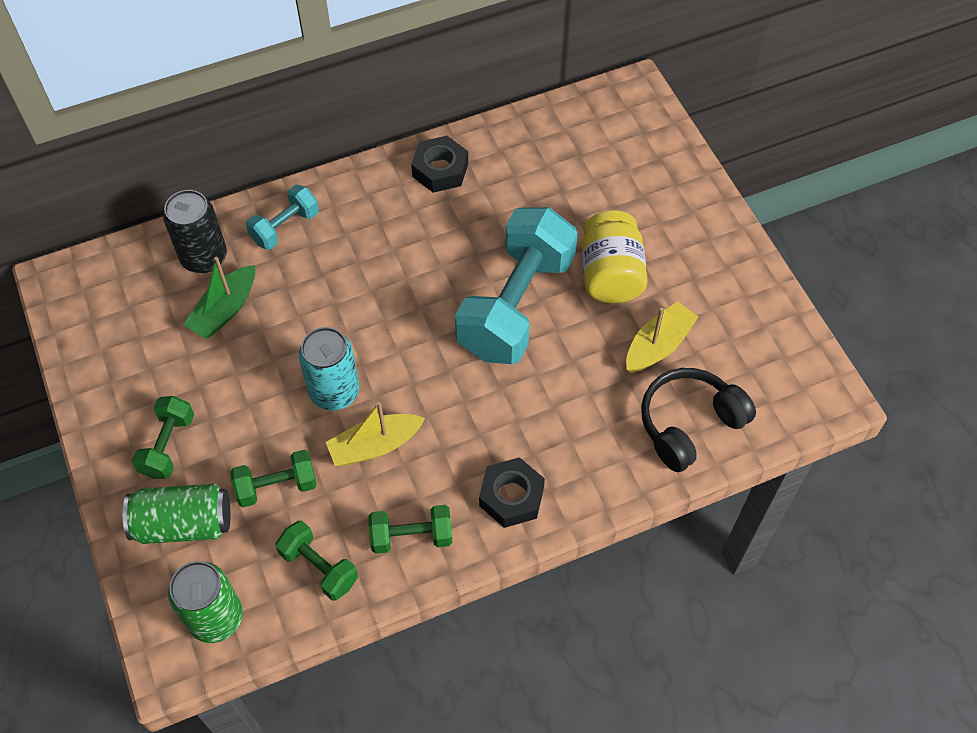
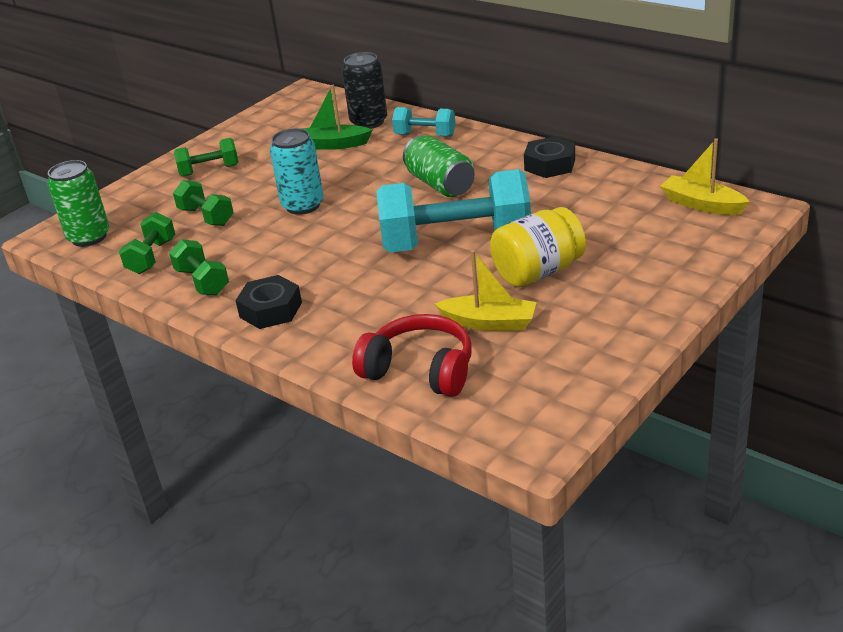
camera: 65 degrees right, 25 degrees down
green can [123,484,230,544] -> green can moved to [403,135,475,197]
yellow boat [326,401,425,466] -> yellow boat moved to [660,138,750,215]
black headphones [641,368,756,472] -> red headphones [352,314,472,397]

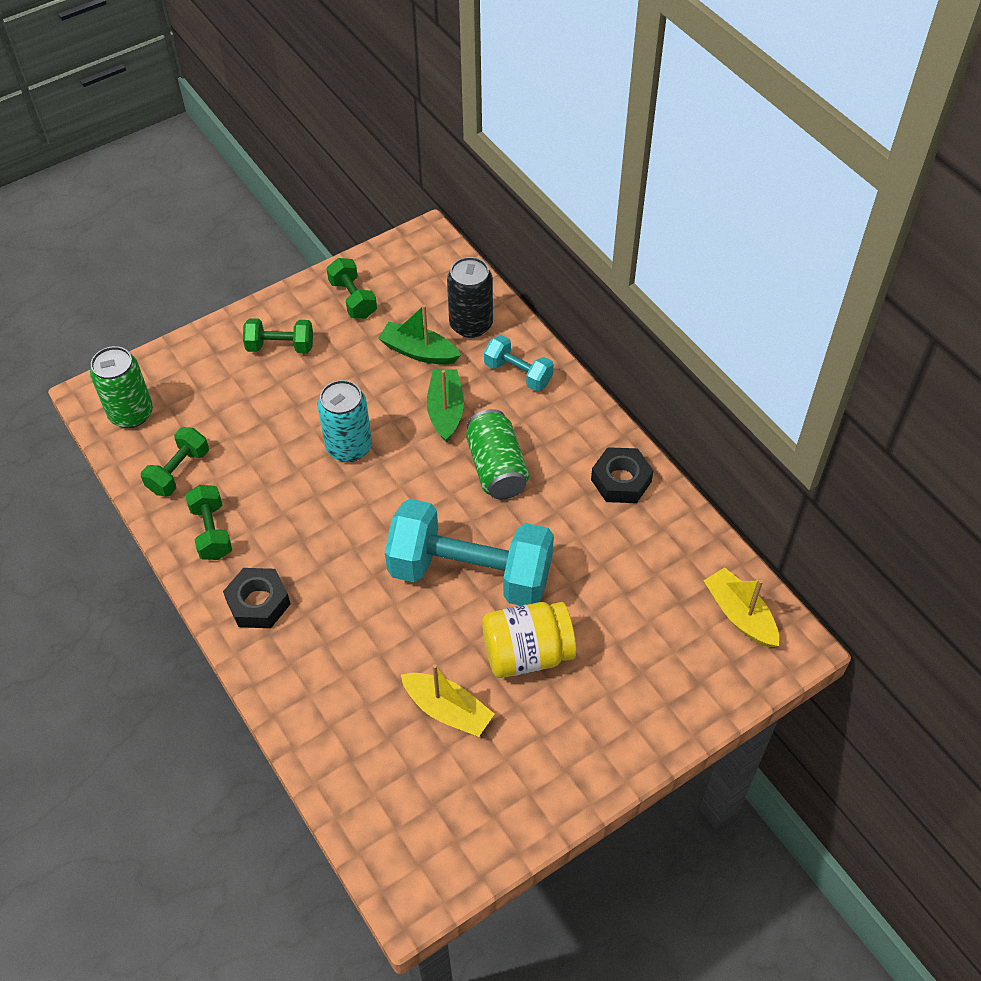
camera: 15 degrees right, 20 degrees up
green dumbbell [173,180,234,226] -> green dumbbell moved to [326,258,377,319]
red headphones [352,314,472,397] -> none
none -> green boat [427,369,464,443]

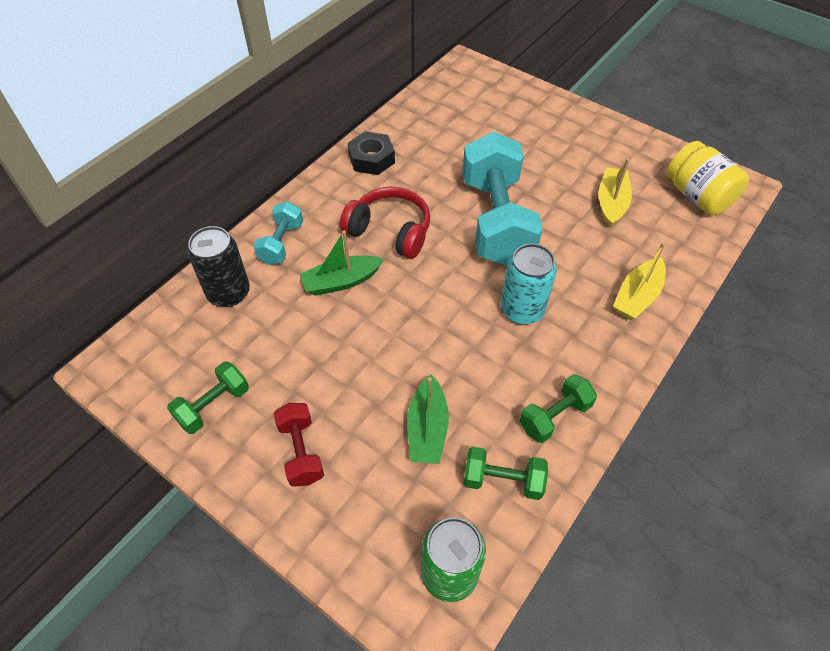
camera: 110 degrees left, 0 degrees up
black nut [223,568,291,628] -> none
green dumbbell [243,318,313,353] -> red dumbbell [274,403,324,487]
turquoise can [317,380,372,462] -> turquoise can moved to [501,243,557,325]
green boat [378,305,461,365] -> green boat moved to [407,374,449,464]
green can [466,409,529,499] -> red headphones [340,187,430,259]
yellow jar [482,602,576,678] -> yellow jar moved to [667,141,749,215]
yellow boat [704,567,779,648] -> yellow boat moved to [613,242,666,320]

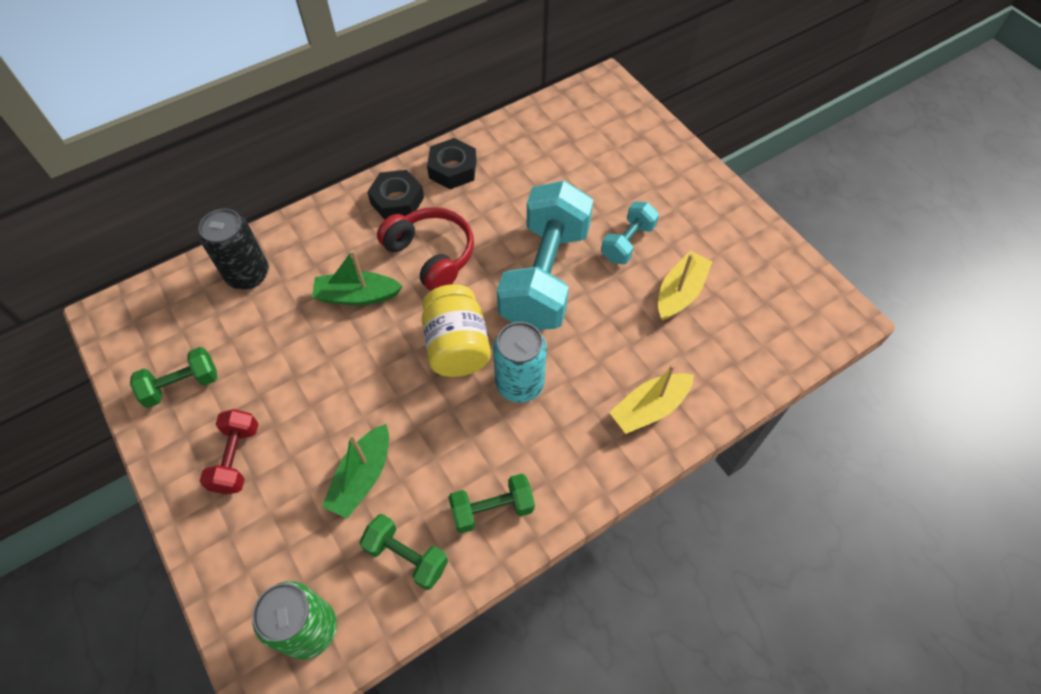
camera: 20 degrees right, 5 degrees up
turquoise dumbbell [253,202,303,265] -> turquoise dumbbell moved to [601,202,659,264]
yellow jar [667,141,749,215] -> yellow jar moved to [422,284,491,377]
none -> black nut [367,170,424,220]

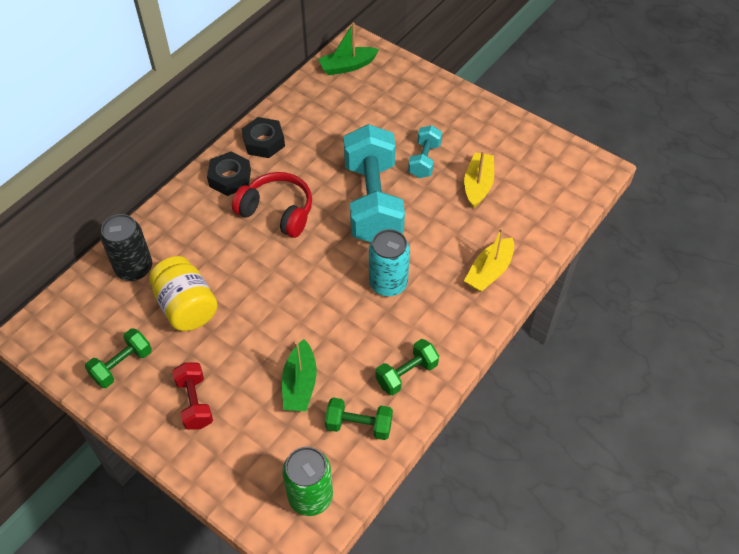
camera: 20 degrees left, 5 degrees down
green boat [312,250,403,305] -> green boat moved to [318,23,379,75]
yellow jar [422,284,491,377] -> yellow jar moved to [149,256,218,331]

